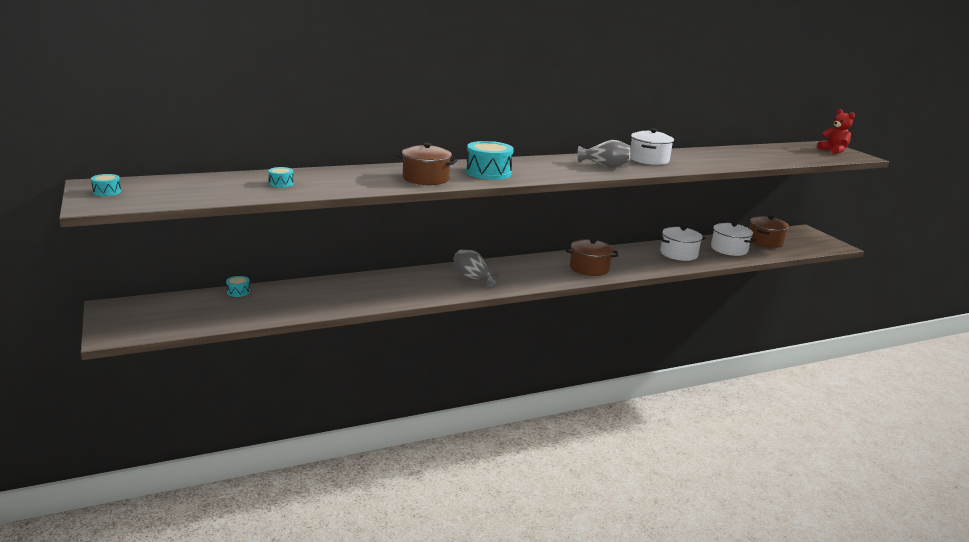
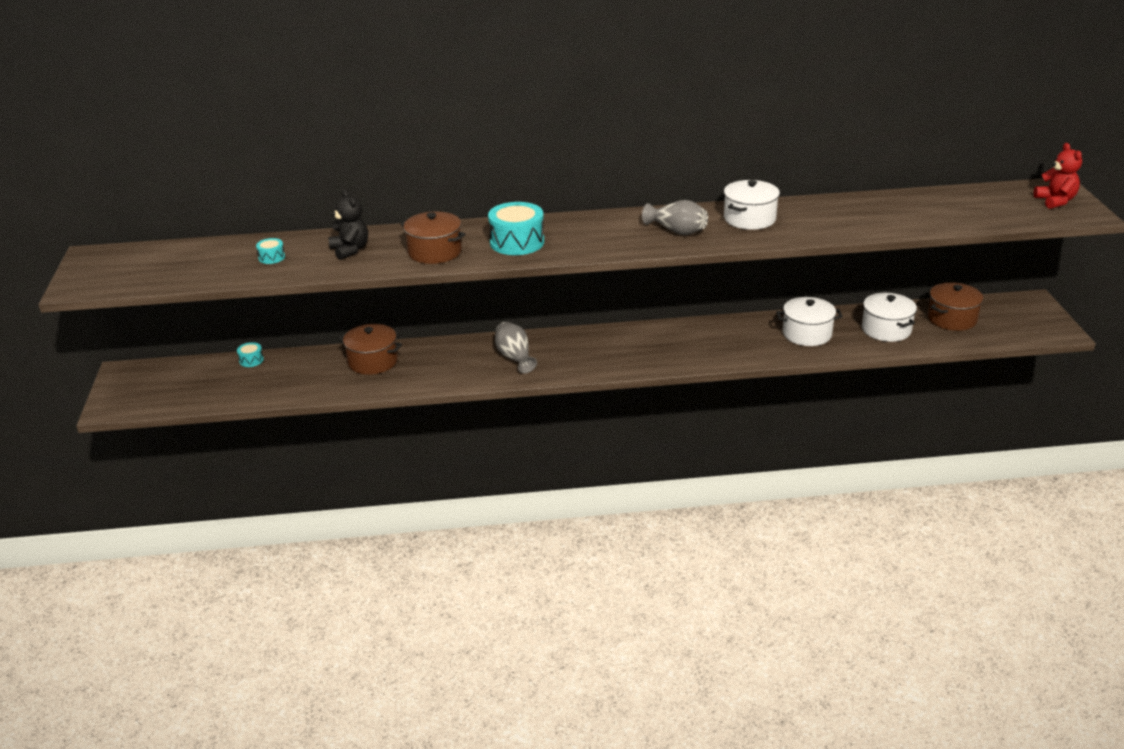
camera: 20 degrees right, 10 degrees up
turquoise drum [91,174,121,196] -> none
brown pot [566,239,618,276] -> brown pot moved to [339,324,402,375]
none -> black teddy bear [328,190,368,260]

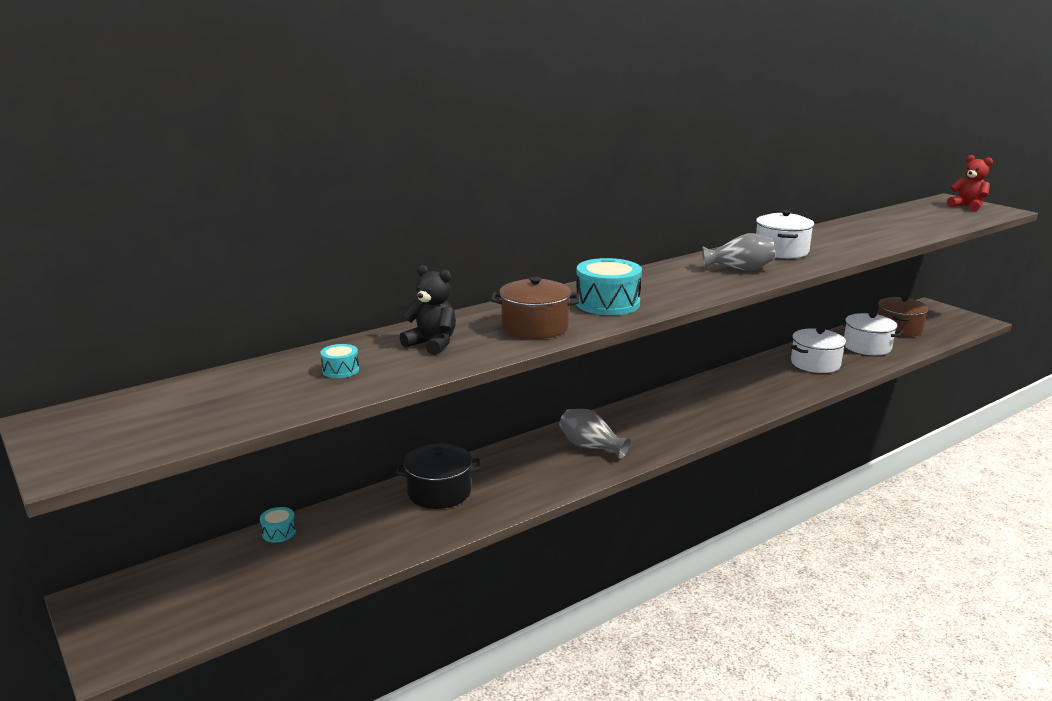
camera: 30 degrees left, 10 degrees down
brown pot [339,324,402,375] -> black pot [396,444,481,509]

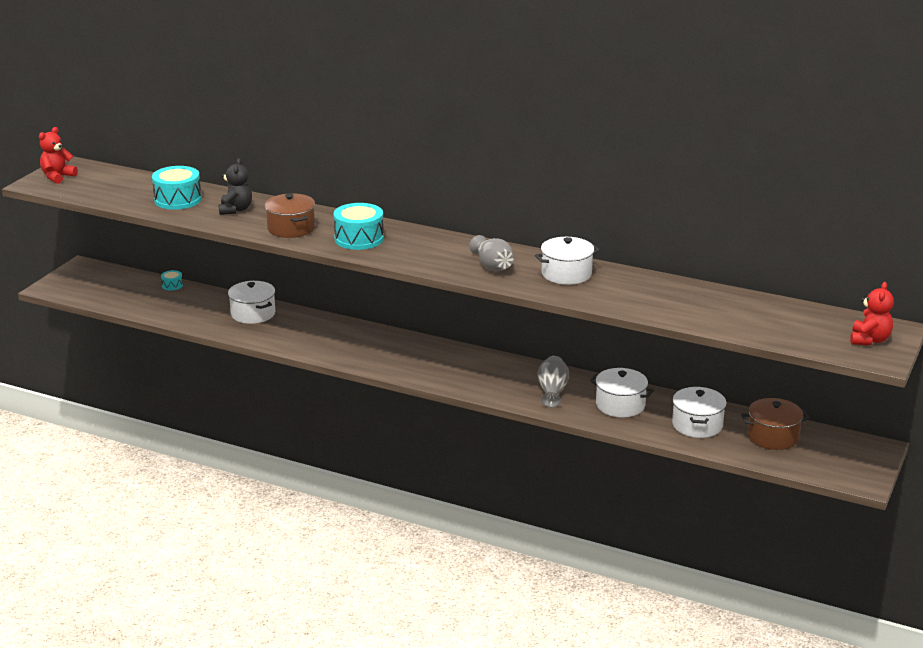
camera: 60 degrees right, 5 degrees up
turquoise drum [320,344,359,378] -> turquoise drum [152,166,202,210], size x2.11
black pot [396,444,481,509] -> white pot [228,281,275,324]
grey vase [559,409,631,459] -> grey vase moved to [537,356,569,408]
none -> red teddy bear [39,127,78,184]

